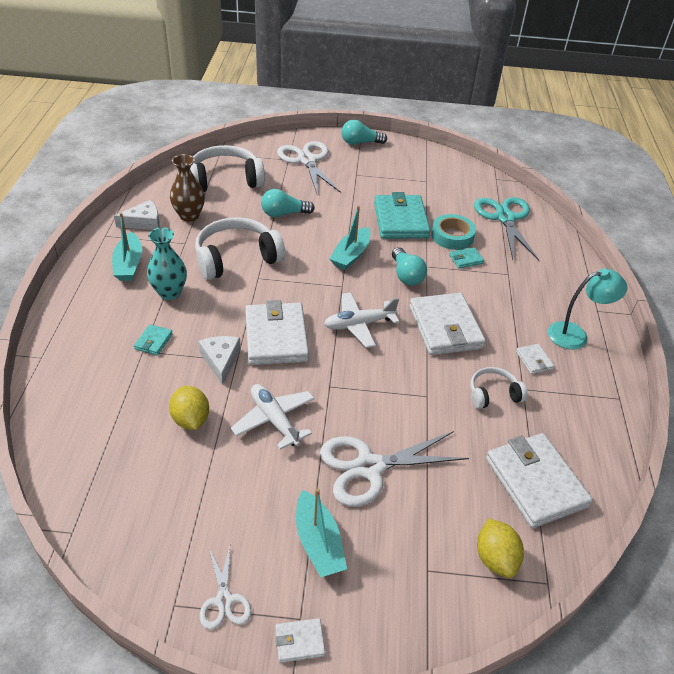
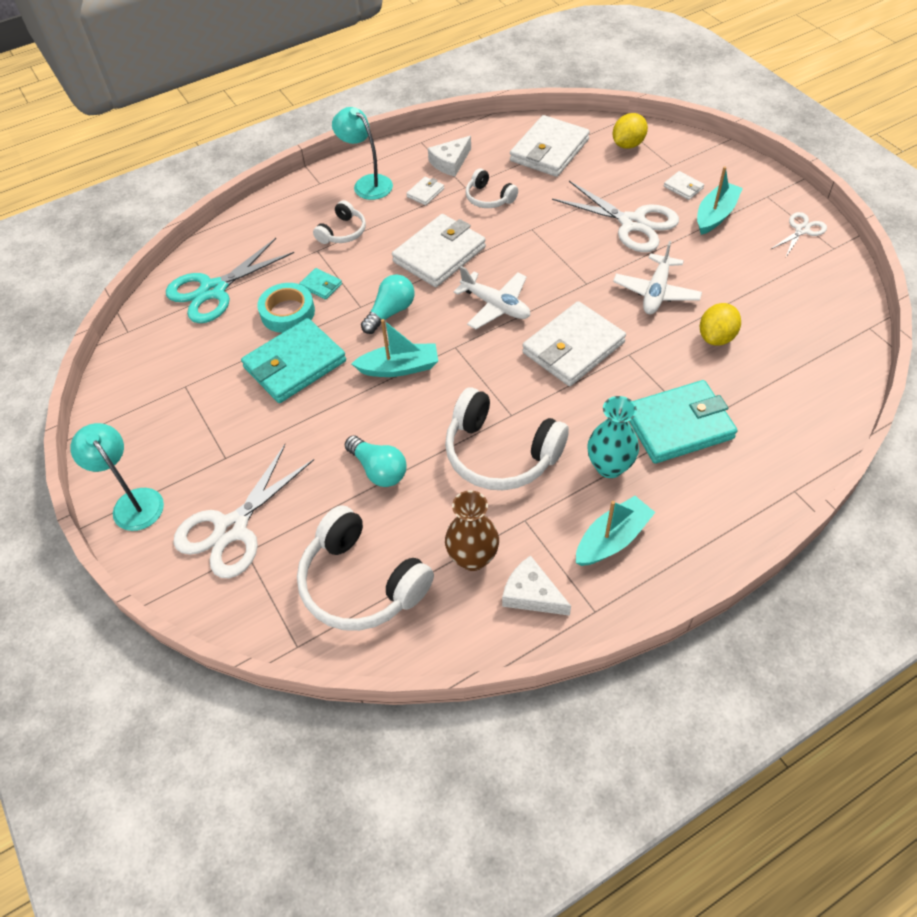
camera: 120 degrees left, 10 degrees up
turquoise wallet [134,324,173,355] -> turquoise wallet [629,380,737,464], size x2.28
white cheese [198,336,241,385] -> white cheese moved to [428,136,471,176]
white wallet [275,618,325,663] -> white wallet moved to [664,171,704,200]
turquoise light bulb [341,120,387,145] -> turquoise lamp [70,423,164,531]
none -> white headphones [313,200,366,244]

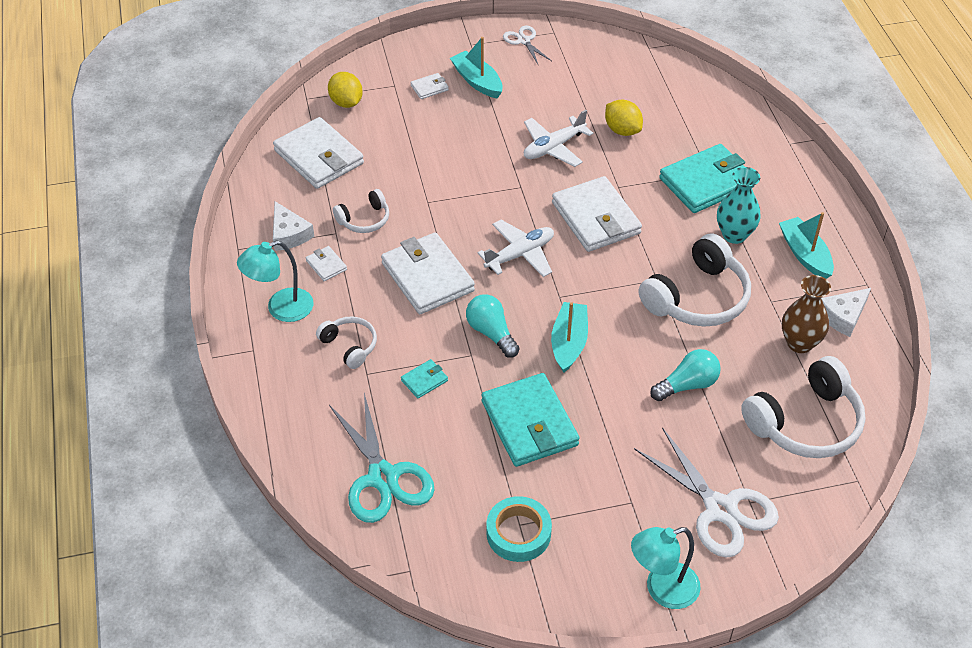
camera: 75 degrees left, 5 degrees down
turquoise tape [257,283,315,333] -> turquoise tape moved to [486,496,552,562]
white scissors [552,181,679,252] -> none
white plane [613,241,702,314] -> white plane turned 105 degrees clockwise [524,110,593,167]
turquoise wallet [629,380,737,464] -> turquoise wallet turned 60 degrees clockwise [659,144,754,213]

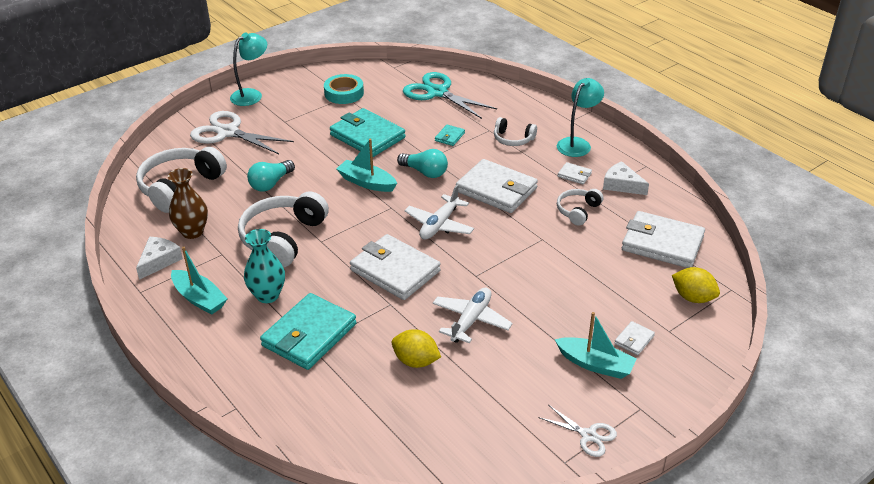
camera: 155 degrees right, 10 degrees down
turquoise boat [551,302,588,373] -> turquoise boat turned 135 degrees clockwise [337,139,397,192]

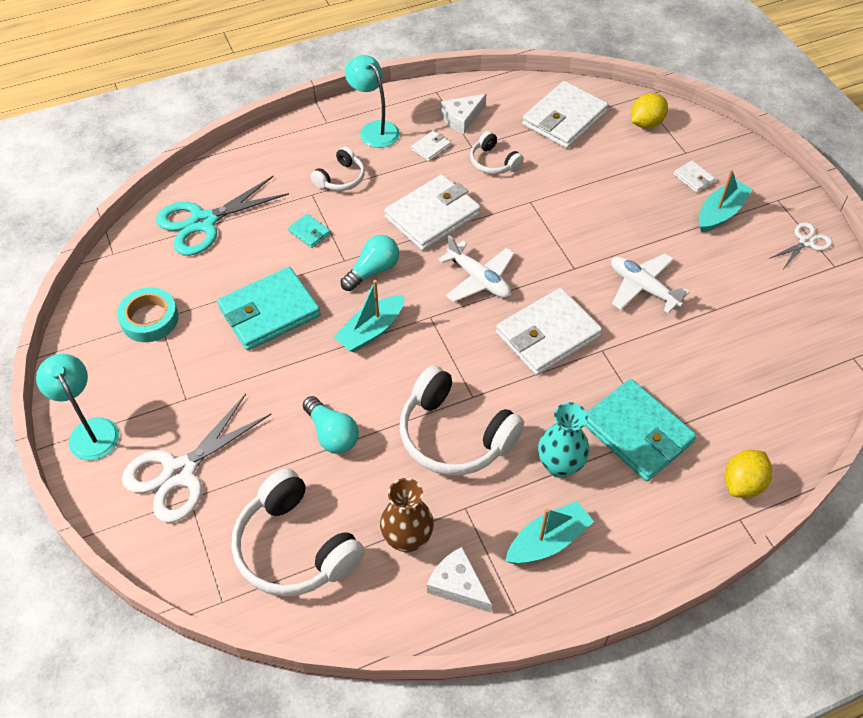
camera: 75 degrees left, 15 degrees up
yellow lemon [392,329,441,368] -> yellow lemon moved to [725,450,772,498]

